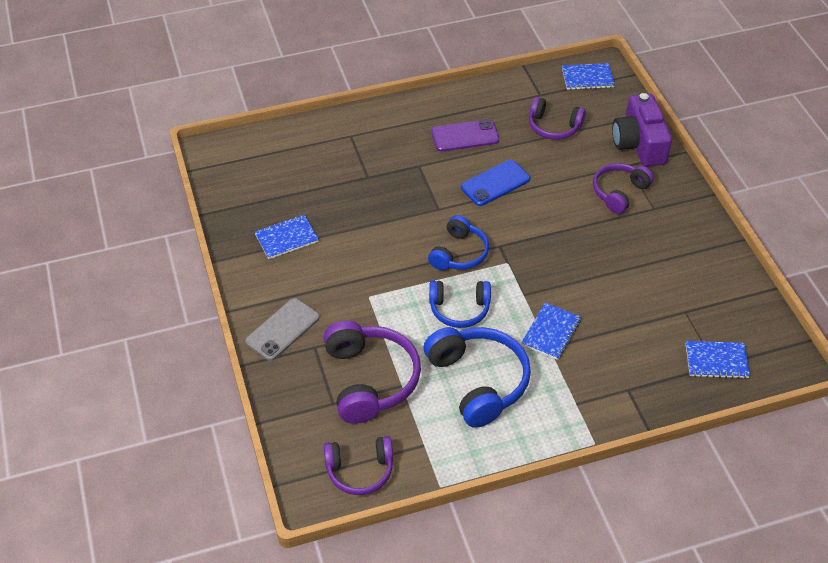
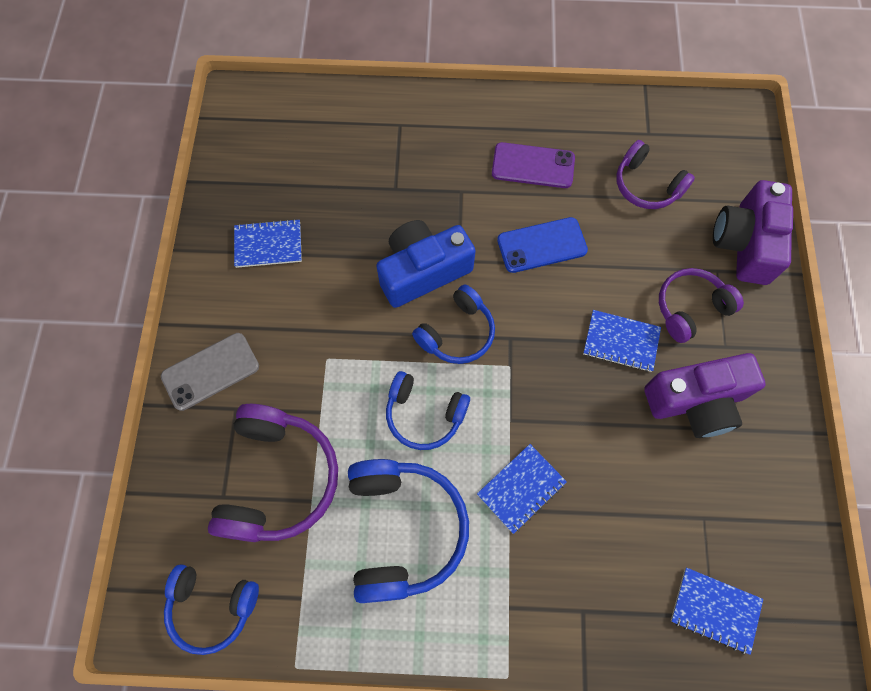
camera: 20 degrees right, 20 degrees up
purple headphones [324,436,393,495] -> blue headphones [164,564,259,655]
blue notebook [562,63,615,90] -> blue notebook moved to [583,310,661,372]
none -> blue camera [376,220,476,308]
none -> purple camera [644,353,766,438]

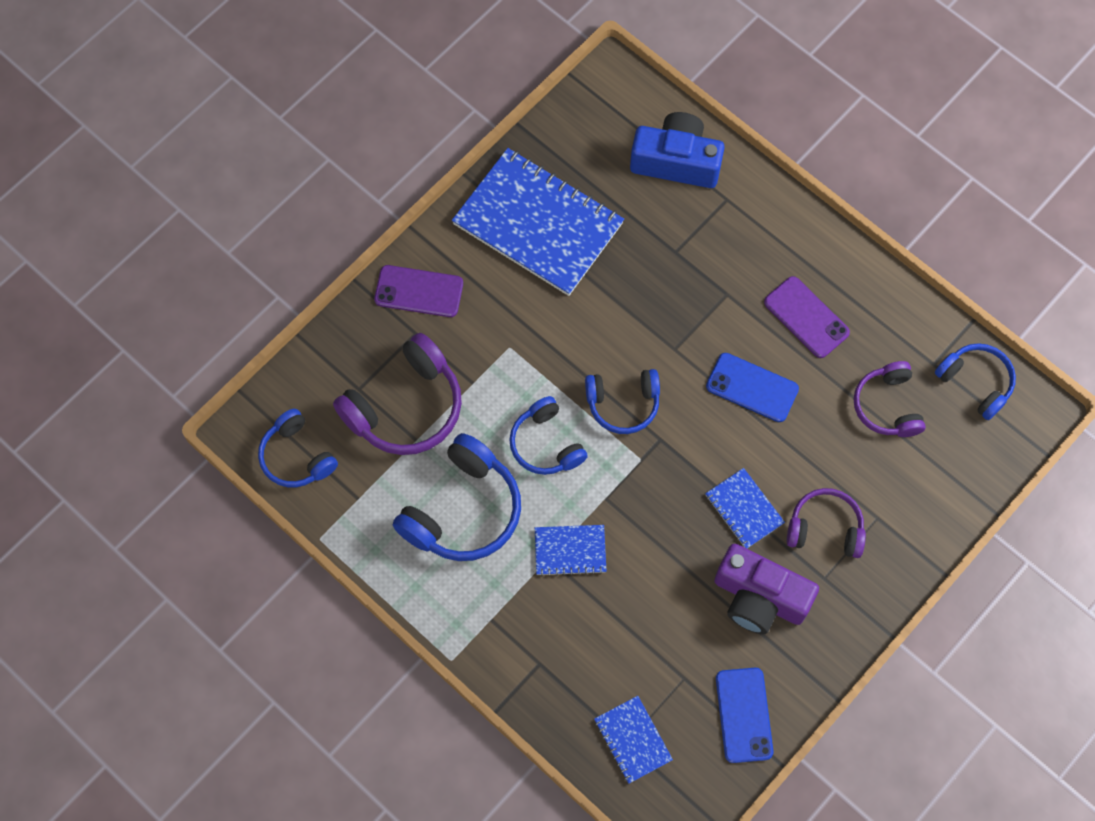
camera: 40 degrees right, 0 degrees up
grey phone [161,333,259,411] -> purple phone [374,265,463,317]
blue notebook [234,219,302,268] -> blue notebook [452,148,624,296], size x2.17
blue camera [376,220,476,308] -> blue camera moved to [630,112,725,188]
purple camera [713,180,793,285] -> none
none -> blue phone [716,668,774,763]
none -> blue headphones [935,343,1016,420]

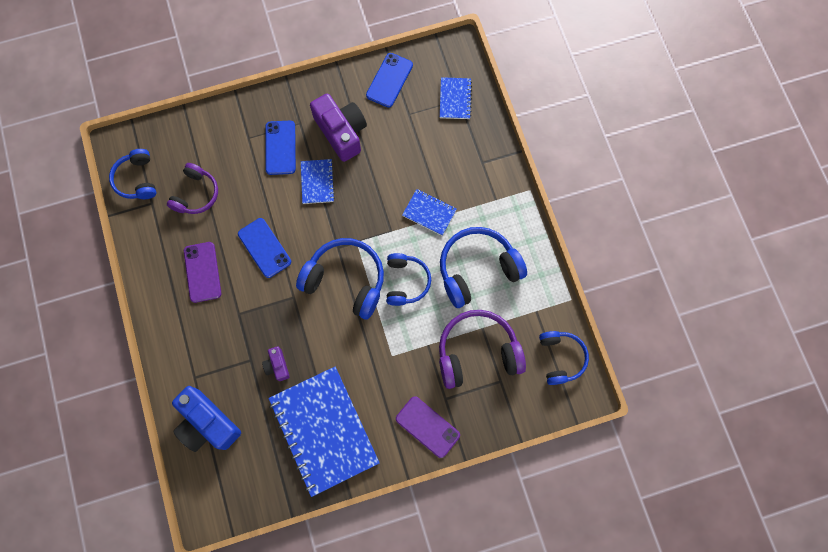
camera: 150 degrees left, 5 degrees up
blue headphones [585,369,660,434] -> blue headphones [296,238,384,320], size x1.58
purple headphones [787,488,866,558] -> blue phone [265,121,296,175]
none -> purple camera [262,346,290,381]

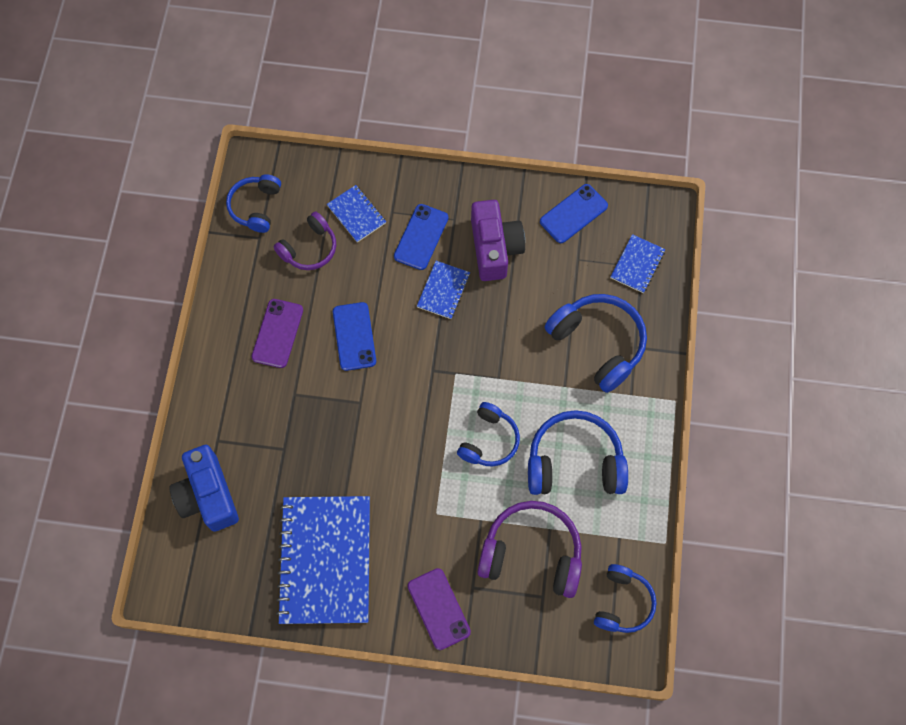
camera: 25 degrees right, 5 degrees down
purple camera [262,346,290,381] -> none
blue headphones [296,238,384,320] -> blue headphones moved to [544,294,647,393]
blue notebook [402,189,457,236] -> blue notebook moved to [327,185,386,242]

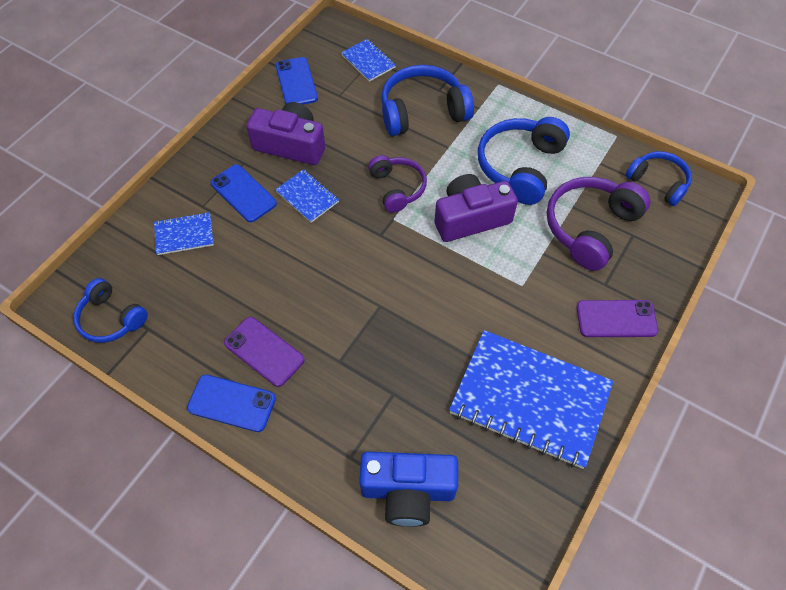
camera: 65 degrees left, 10 degrees down
purple headphones [274,212,336,270] -> purple headphones moved to [368,155,427,213]
blue phone [333,302,376,371] -> blue phone moved to [187,374,276,432]
blue headphones [457,402,520,466] -> purple camera [434,174,518,242]

